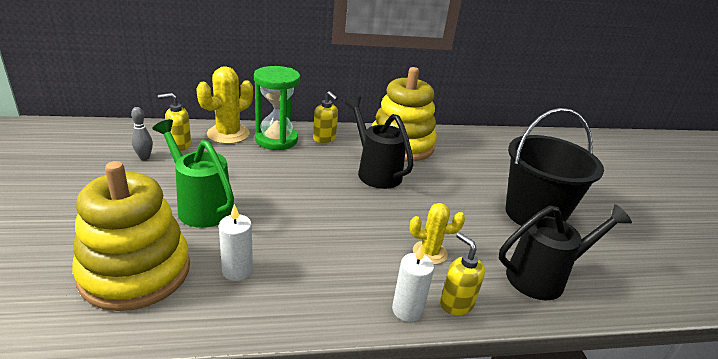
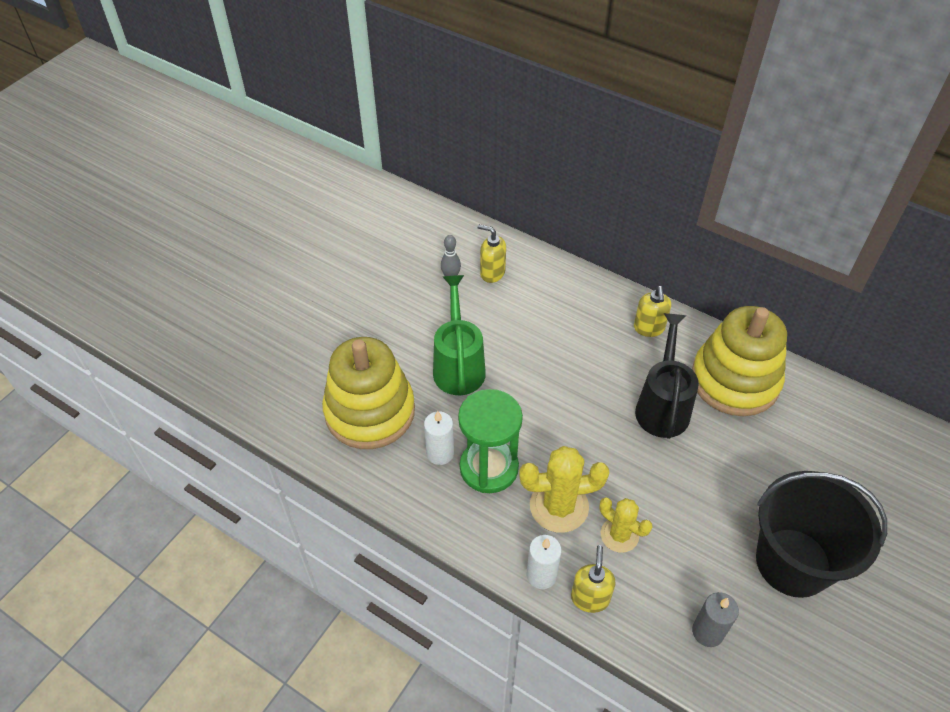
camera: 45 degrees right, 20 degrees up
yellow cactus [196,66,253,144] -> yellow cactus moved to [519,446,609,533]
green hourglass [254,66,300,150] -> green hourglass moved to [458,389,523,493]
black watering can [499,204,632,300] -> grey candle [692,592,739,647]

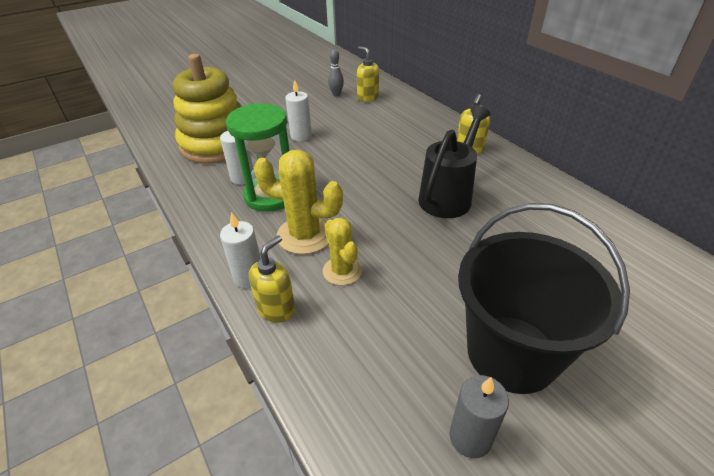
camera: 25 degrees right, 10 degrees down
green watering can [433,275,486,395] -> white candle [285,80,312,141]
yellow stacking toy [692,306,787,416] -> none
grey candle [692,592,739,647] -> grey candle moved to [449,375,509,458]

